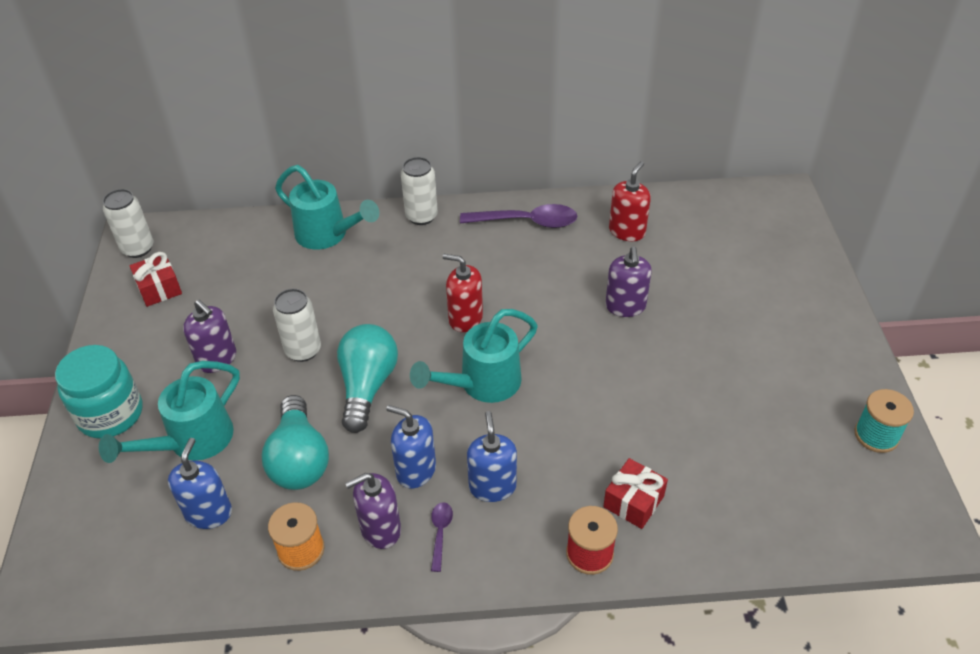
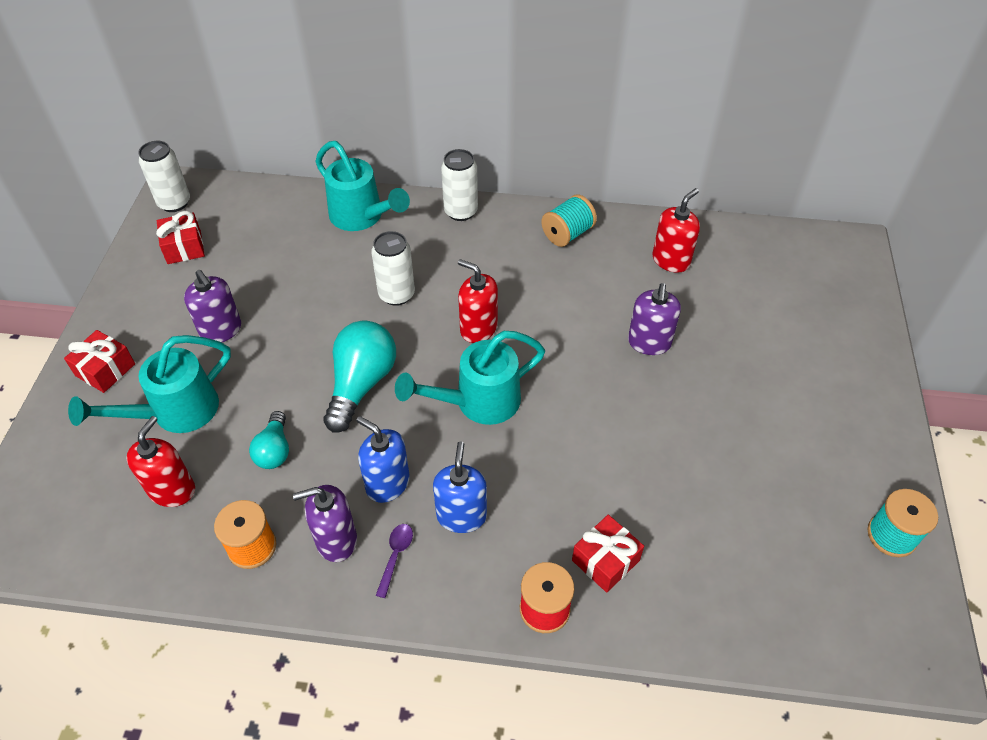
camera: 10 degrees right, 5 degrees up
turquoise jar [55,345,142,438] -> red gift [64,330,135,393]
blue soap dispenser [168,438,232,529] -> red soap dispenser [126,416,195,507]
turquoise light bulb [262,395,329,490] -> turquoise light bulb [249,411,289,469], size x0.57
white can [273,288,321,362] -> white can moved to [371,231,415,306]
purple spoon [460,204,577,228] -> turquoise spool [541,194,597,247]

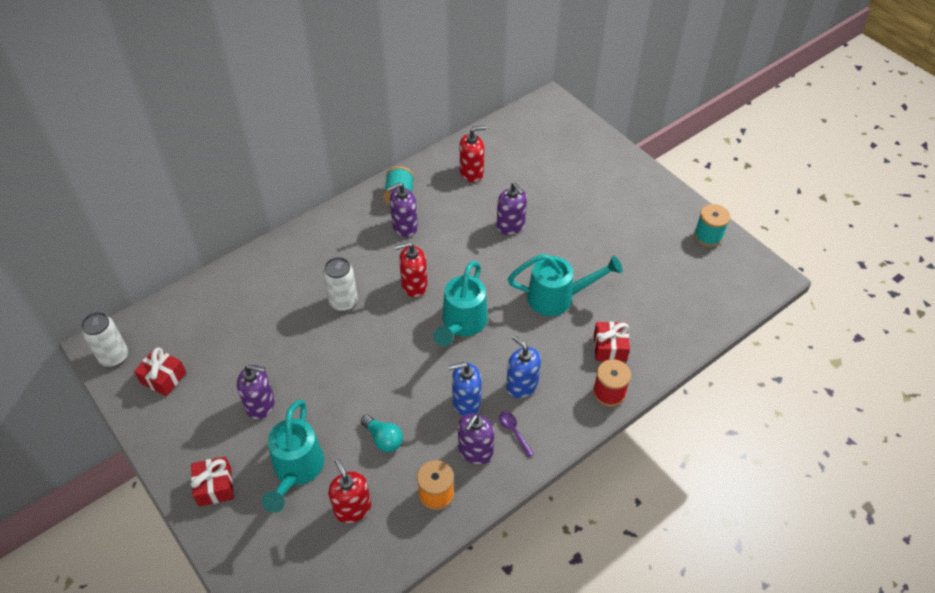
camera: 45 degrees left, 0 degrees up
turquoise watering can [315,141,410,231] -> turquoise watering can moved to [508,254,623,316]
turquoise light bulb [323,320,396,433] -> none
white can [441,149,478,221] -> none
red soap dispenser [652,188,700,273] -> red soap dispenser turned 75 degrees clockwise [460,126,486,182]
none -> purple soap dispenser [387,183,418,237]

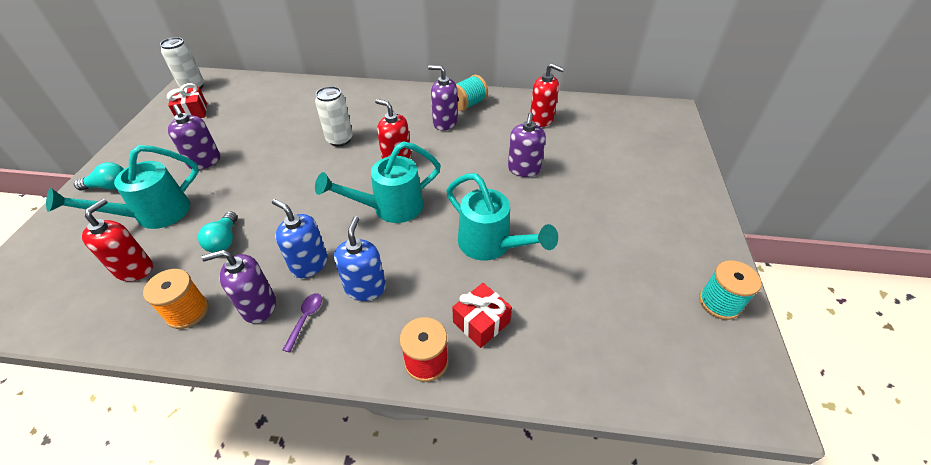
camera: 45 degrees right, 5 degrees down
red gift [191,456,234,507] -> turquoise light bulb [74,162,124,191]

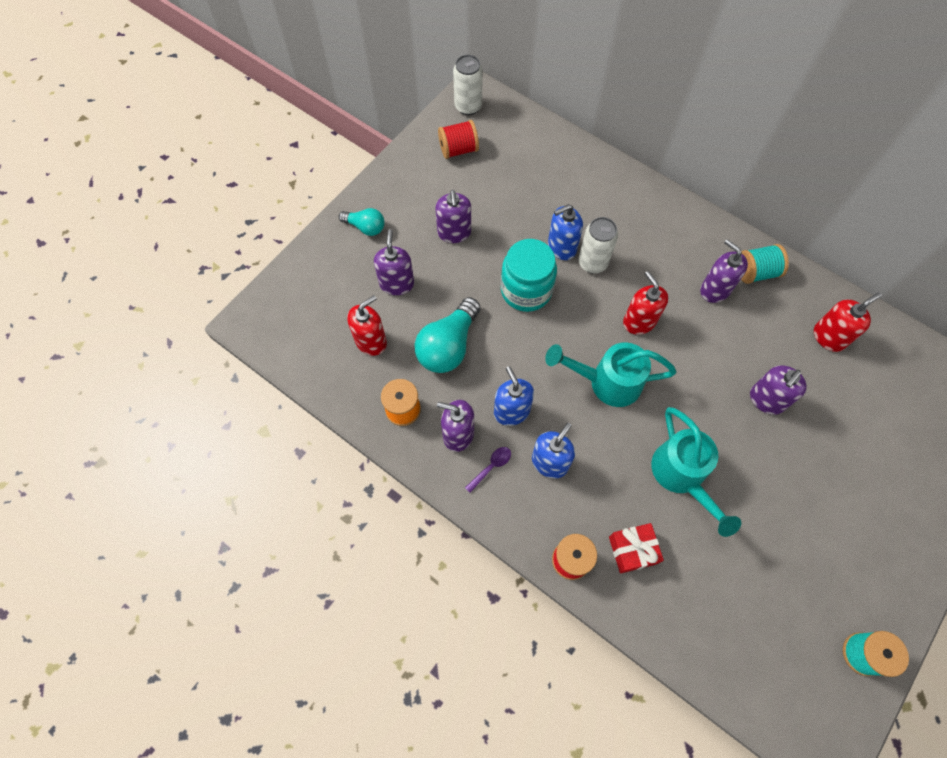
camera: 30 degrees right, 20 degrees up
turquoise watering can [46,145,199,229] -> purple soap dispenser [374,229,414,295]
red gift [167,83,207,118] -> red spool [438,120,479,159]
turquoise light bulb [198,211,237,253] -> turquoise light bulb [414,297,481,373], size x1.74
red soap dispenser [530,64,565,127] -> red soap dispenser turned 90 degrees counterclockwise [814,292,882,352]
none -> turquoise jar [501,239,557,312]
none -> blue soap dispenser [548,204,583,260]

